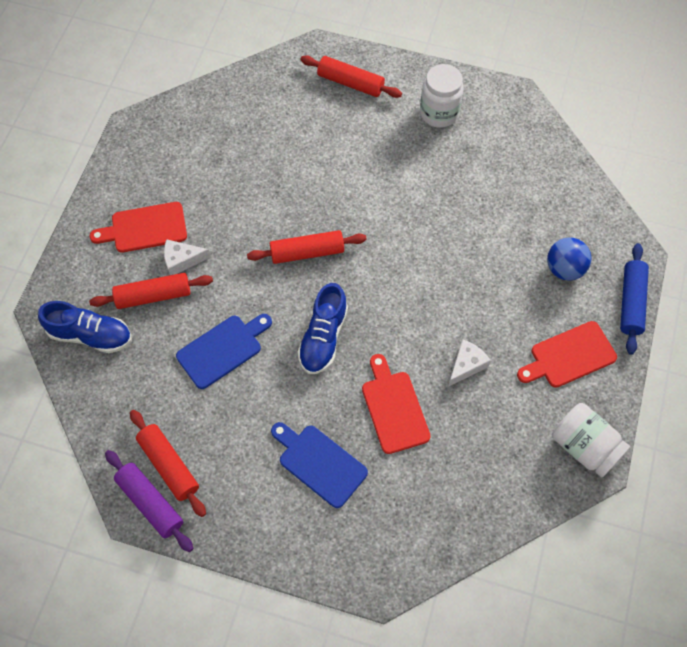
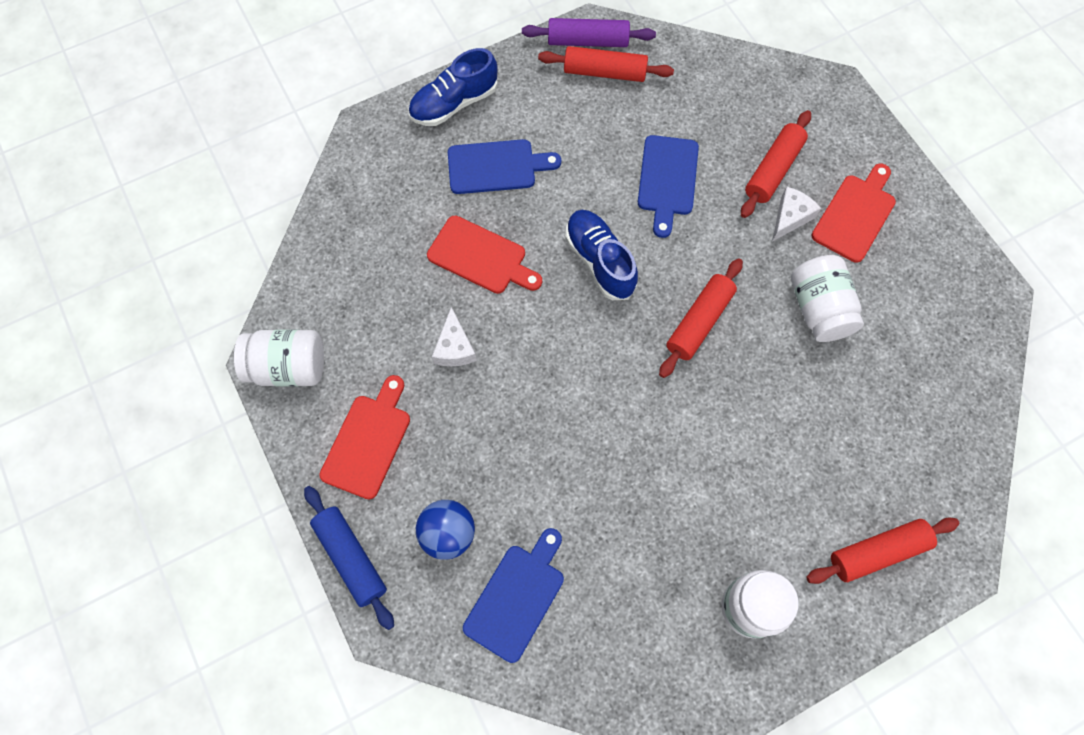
camera: 135 degrees right, 5 degrees up
blue shoe [38,301,131,353] -> blue shoe moved to [408,48,498,126]
none -> blue cutting board [463,528,564,663]
none -> white jar [791,255,864,342]

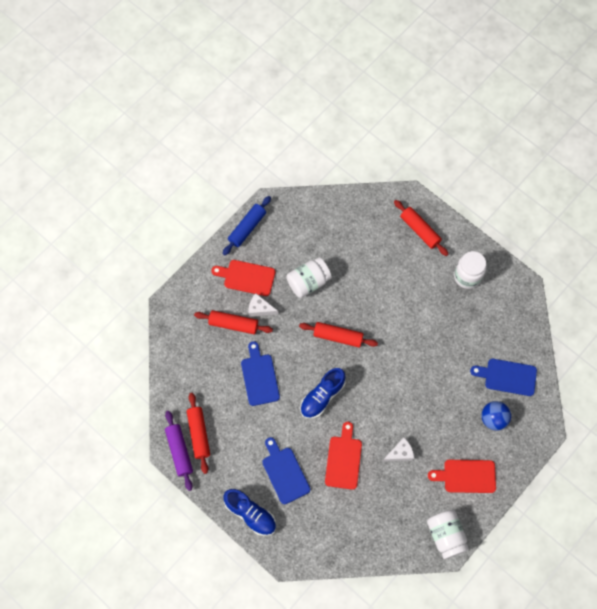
camera: 110 degrees left, 0 degrees up
blue rolling pin [304,486,394,630] -> blue rolling pin moved to [222,196,271,255]
blue cutting board [638,135,699,238] -> blue cutting board turned 90 degrees counterclockwise [241,341,280,406]

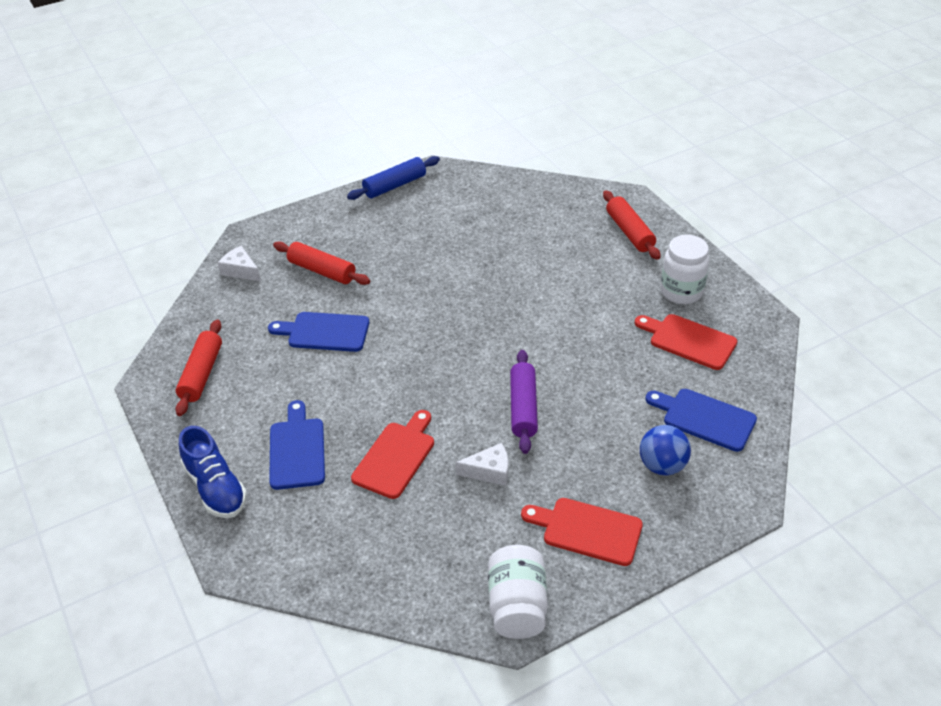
camera: 20 degrees right, 25 degrees down
purple rolling pin [165,411,193,491] -> purple rolling pin moved to [510,350,538,454]
red cutting board [211,260,275,296] -> red cutting board moved to [635,314,737,370]
blue cutting board [241,341,280,406] -> blue cutting board turned 90 degrees counterclockwise [268,312,369,352]
white cheese [249,293,278,317] -> white cheese moved to [218,246,261,281]
white jar [286,257,332,298] -> none
red rolling pin [299,322,378,348] -> none
blue shoe [300,368,346,419] -> none

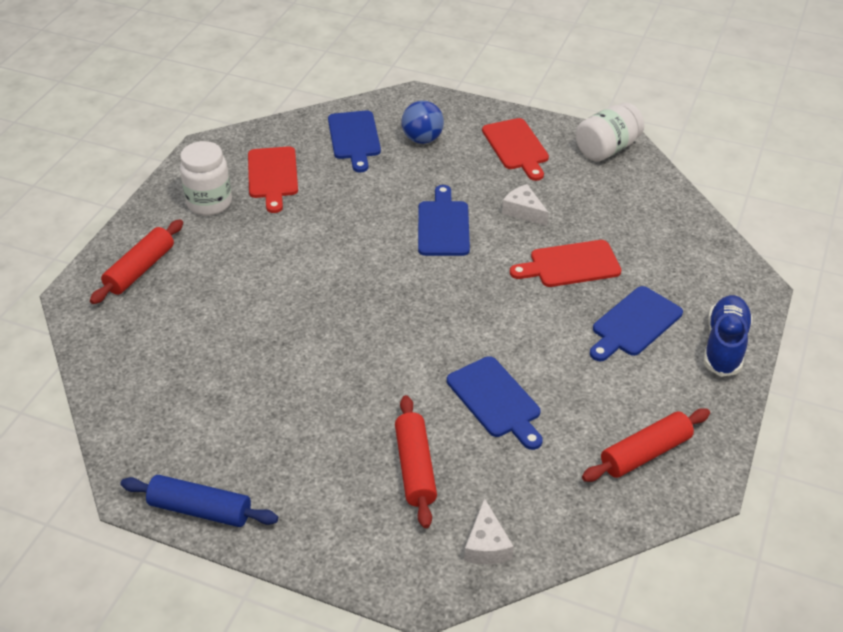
camera: 130 degrees left, 0 degrees up
purple rolling pin [510,350,538,454] -> blue cutting board [418,185,470,256]

